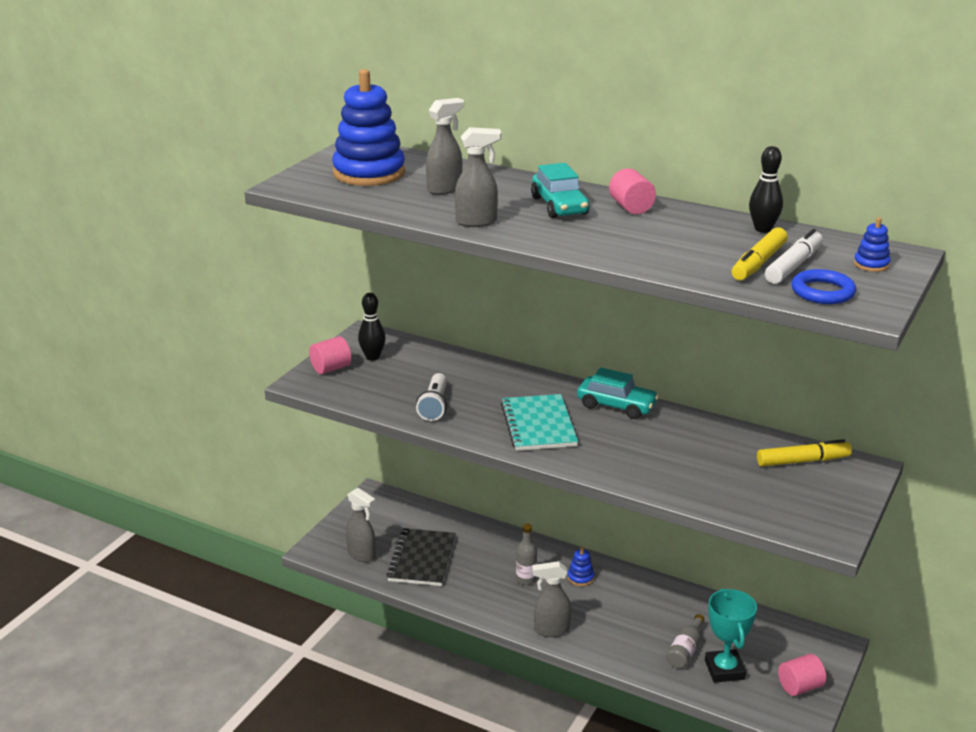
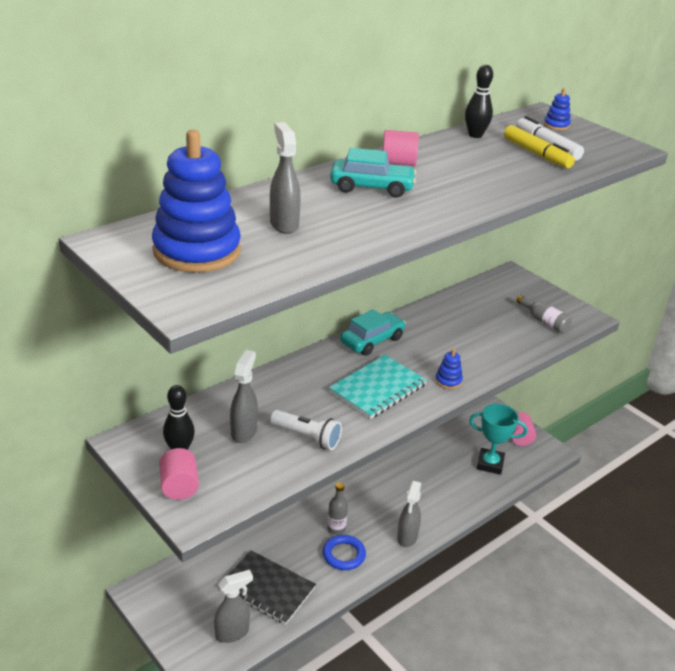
camera: 70 degrees left, 5 degrees up
grey spray bottle [455,127,501,227] -> grey spray bottle moved to [230,350,258,443]
turquoise notebook [501,394,578,451] -> turquoise notebook turned 60 degrees counterclockwise [328,355,427,419]
blue stacking toy [568,546,594,586] -> blue stacking toy moved to [435,349,463,389]
grey bottle [666,614,705,669] -> grey bottle moved to [516,295,572,333]
yellow marker [757,439,852,466] -> none
blue ring [791,269,856,304] -> blue ring moved to [323,535,366,570]

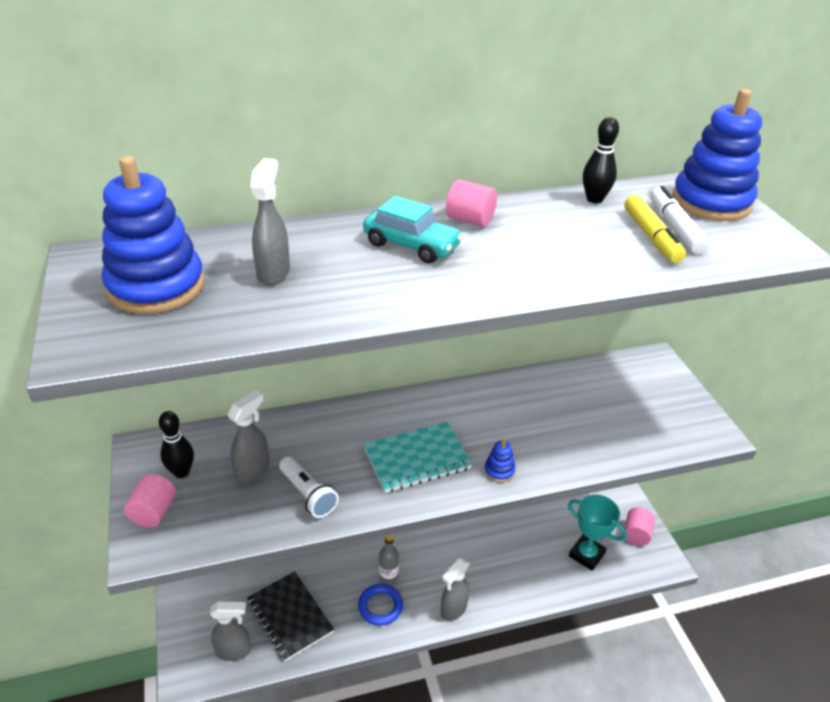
camera: 25 degrees right, 5 degrees up
turquoise car [340,309,406,356] -> none
grey bottle [516,295,572,333] -> none
blue stacking toy [544,88,571,130] -> blue stacking toy [672,89,762,221], size x2.43

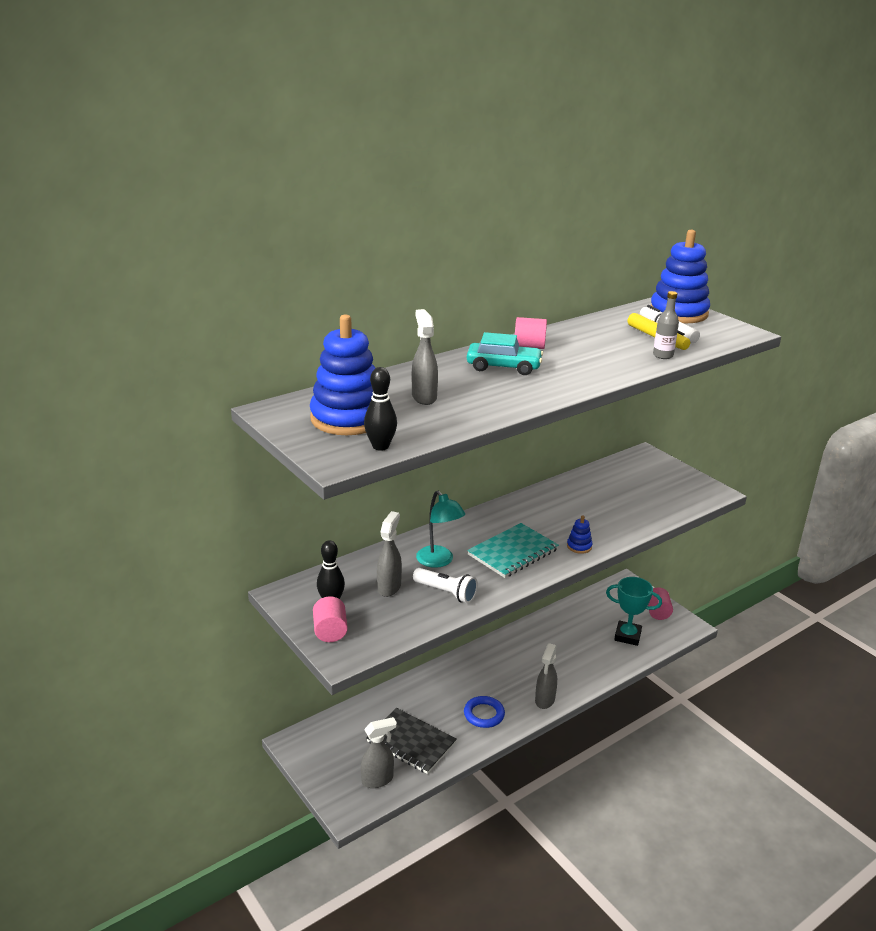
camera: 20 degrees left, 10 degrees down
grey bottle [379,535,399,583] -> grey bottle moved to [653,291,679,359]
black bowling pin [583,117,619,204] -> black bowling pin moved to [364,367,397,451]
none -> turquoise lamp [416,491,465,568]

